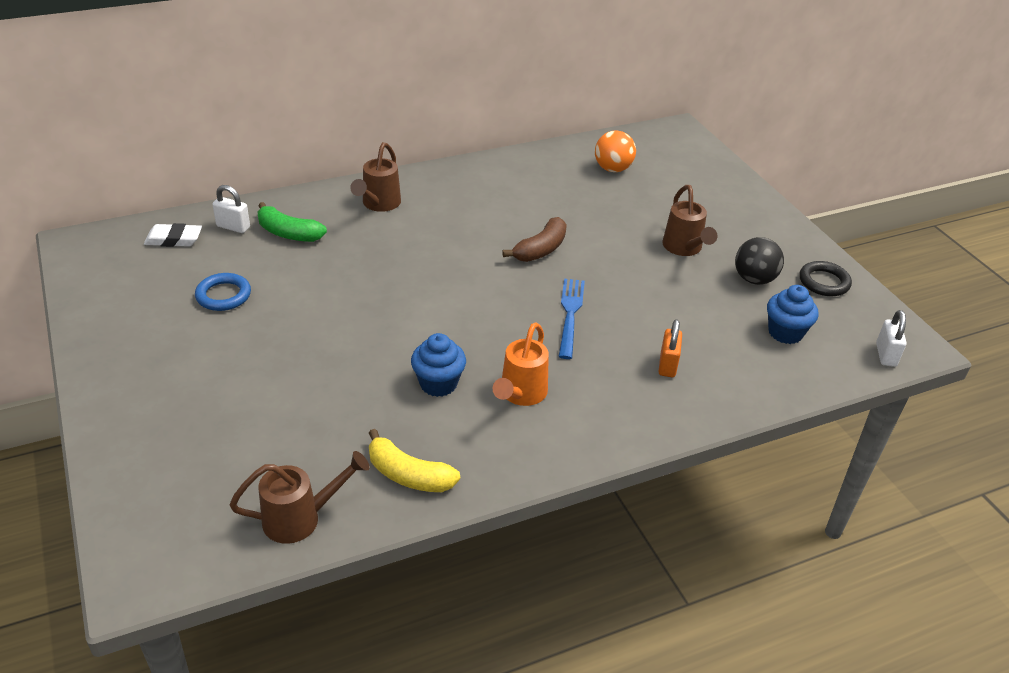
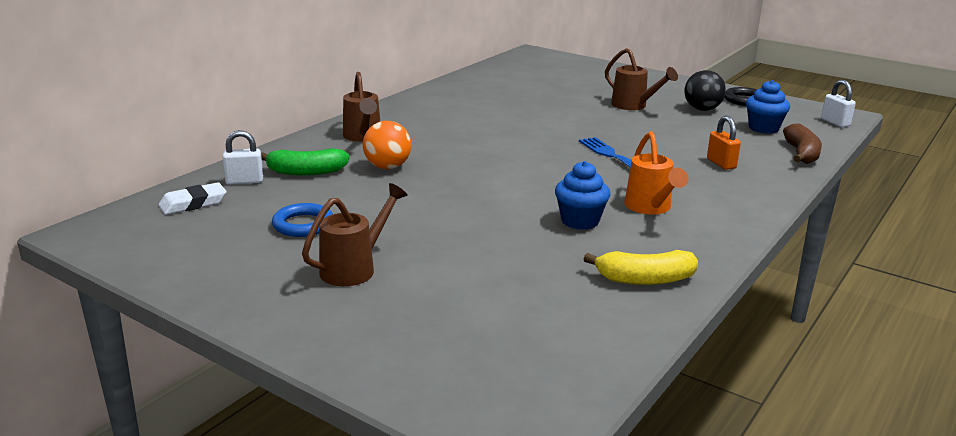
camera: 30 degrees left, 15 degrees down
brown watering can [230,451,370,544] -> brown watering can moved to [302,183,408,286]
brown banana [502,217,567,262] -> brown banana moved to [783,123,822,164]
orange ball [595,130,636,172] -> orange ball moved to [363,121,411,169]

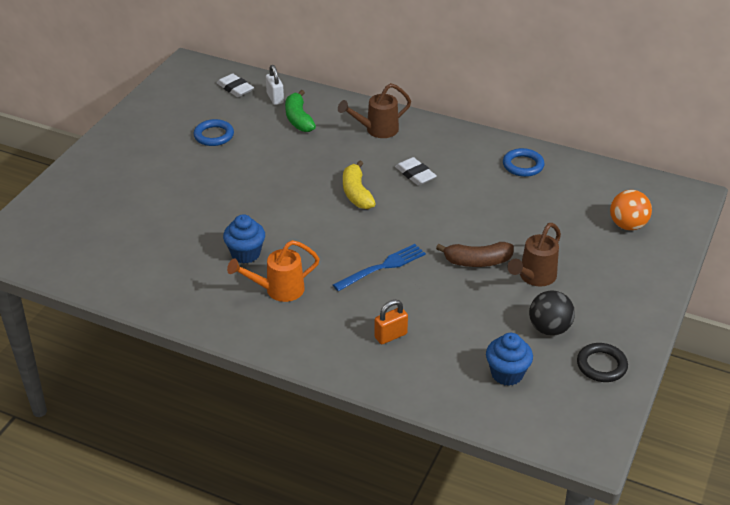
camera: 80 degrees right, 15 degrees up
brown watering can [302,183,408,286] -> none
orange ball [363,121,411,169] -> orange ball moved to [610,190,652,230]
yellow banana [584,250,698,285] -> yellow banana moved to [343,160,376,209]
brown banana [783,123,822,164] -> brown banana moved to [436,242,514,267]
white padlock [821,80,856,127] -> none
none -> white eraser [395,157,437,186]
none -> blue ring [503,148,545,177]

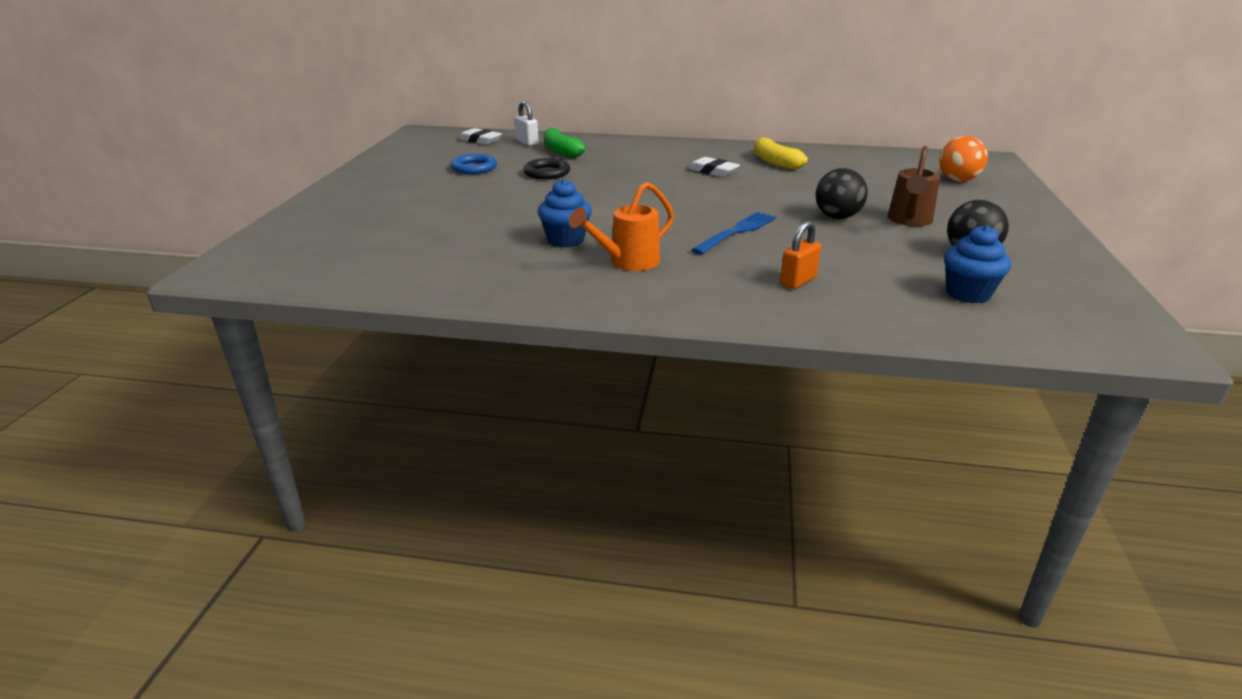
camera: 15 degrees left, 10 degrees down
brown watering can [338,83,411,138] -> none
yellow banana [343,160,376,209] -> yellow banana moved to [754,137,808,170]
brown banana [436,242,514,267] -> black ball [815,168,868,219]
blue ring [503,148,545,177] -> none
black ring [577,343,628,382] -> black ring moved to [523,158,570,179]

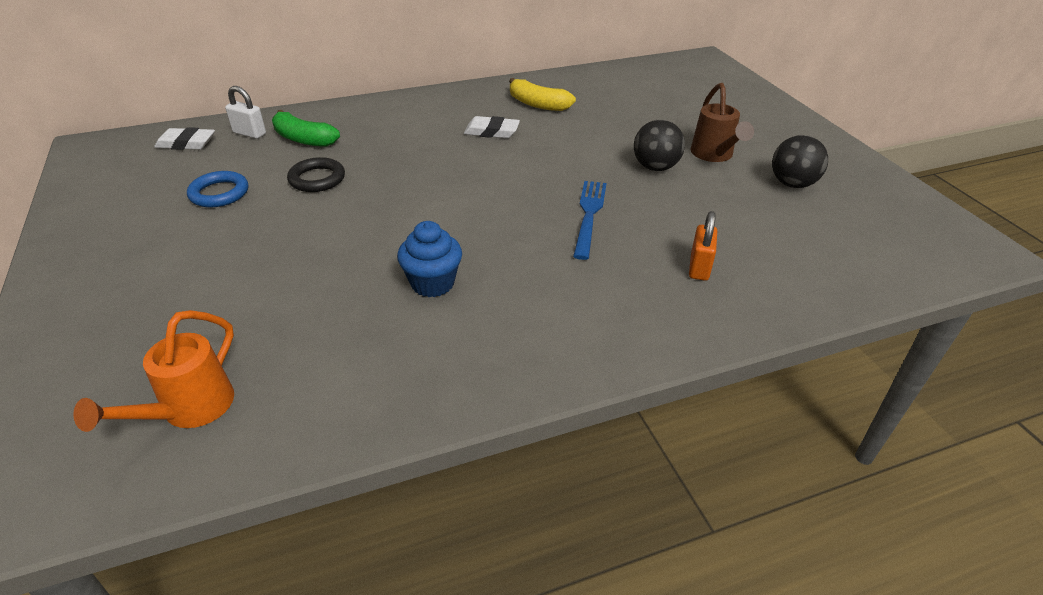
camera: 30 degrees left, 10 degrees up
orange watering can [569,182,674,271] -> orange watering can moved to [73,310,234,432]
orange ball [939,136,988,182] -> none
blue cupcake [944,225,1011,303] -> none

